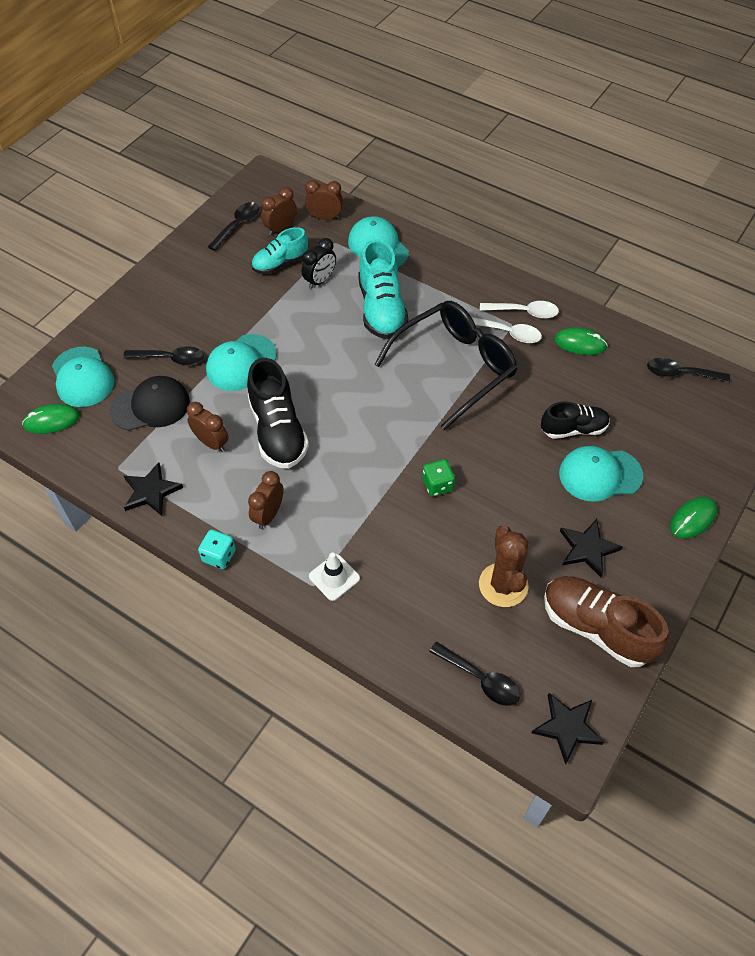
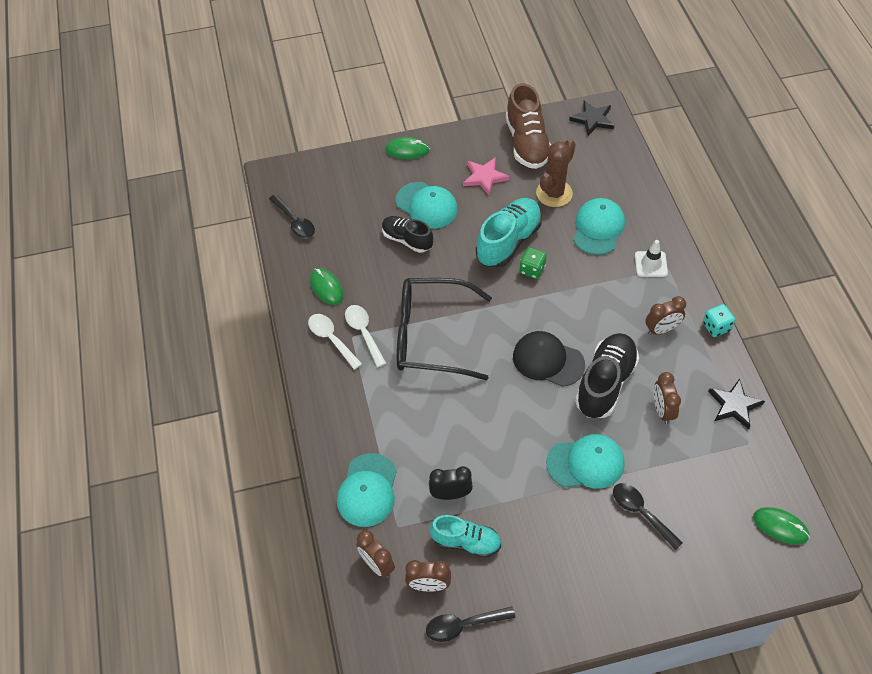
camera: 135 degrees left, 0 degrees up
turquoise cap [52,347,114,407] -> turquoise cap moved to [573,198,625,255]
black cap [110,376,190,431] -> black cap moved to [513,331,585,387]
turquoise shoe [358,239,408,339] -> turquoise shoe moved to [476,198,542,268]
black spoon [429,641,520,706] -> none
black star [560,519,623,577] -> pink star [463,157,510,195]

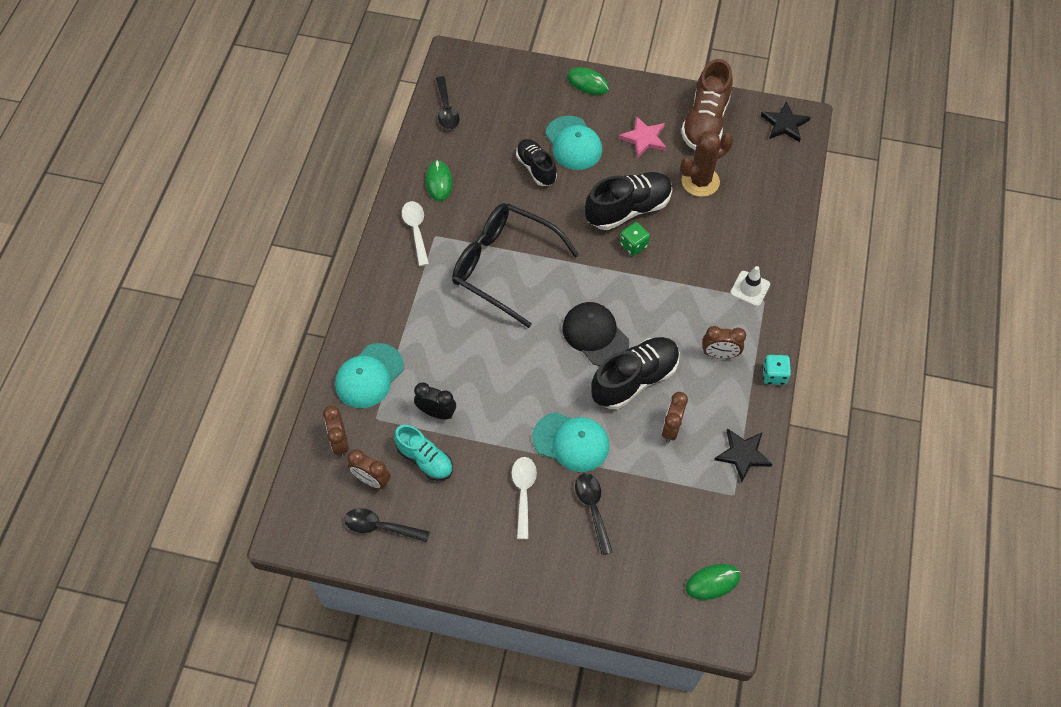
camera: 25 degrees right, 5 degrees up
white spoon [345,305,386,367] -> white spoon moved to [512,457,537,539]
turquoise shoe [476,198,542,268] -> black shoe [585,172,673,230]
turquoise cap [573,198,625,255] -> none
green mouse [753,507,810,545] -> green mouse turned 75 degrees counterclockwise [685,564,740,600]

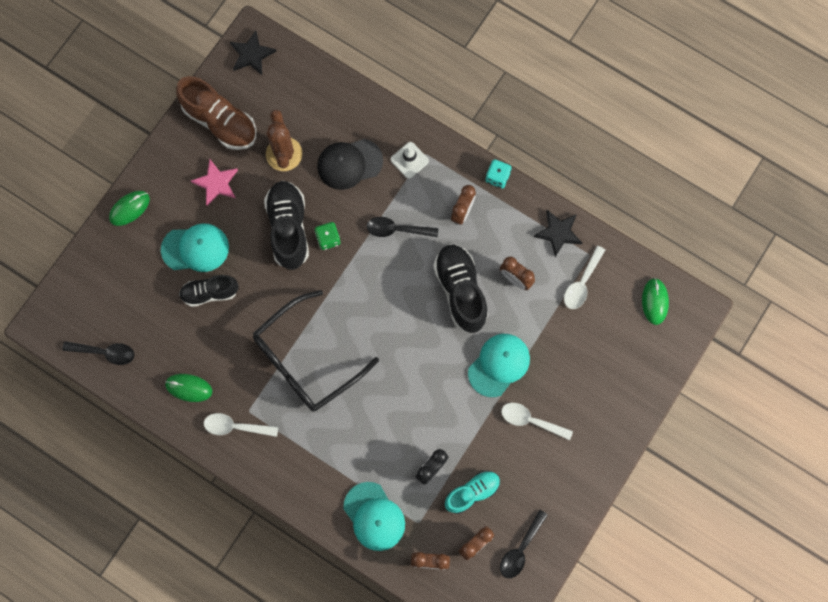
camera: 70 degrees left, 15 degrees up
black cap [563,302,629,366] -> black cap moved to [317,139,383,190]
black spoon [575,473,613,555] -> black spoon moved to [366,217,438,237]
none -> white spoon [564,246,605,309]

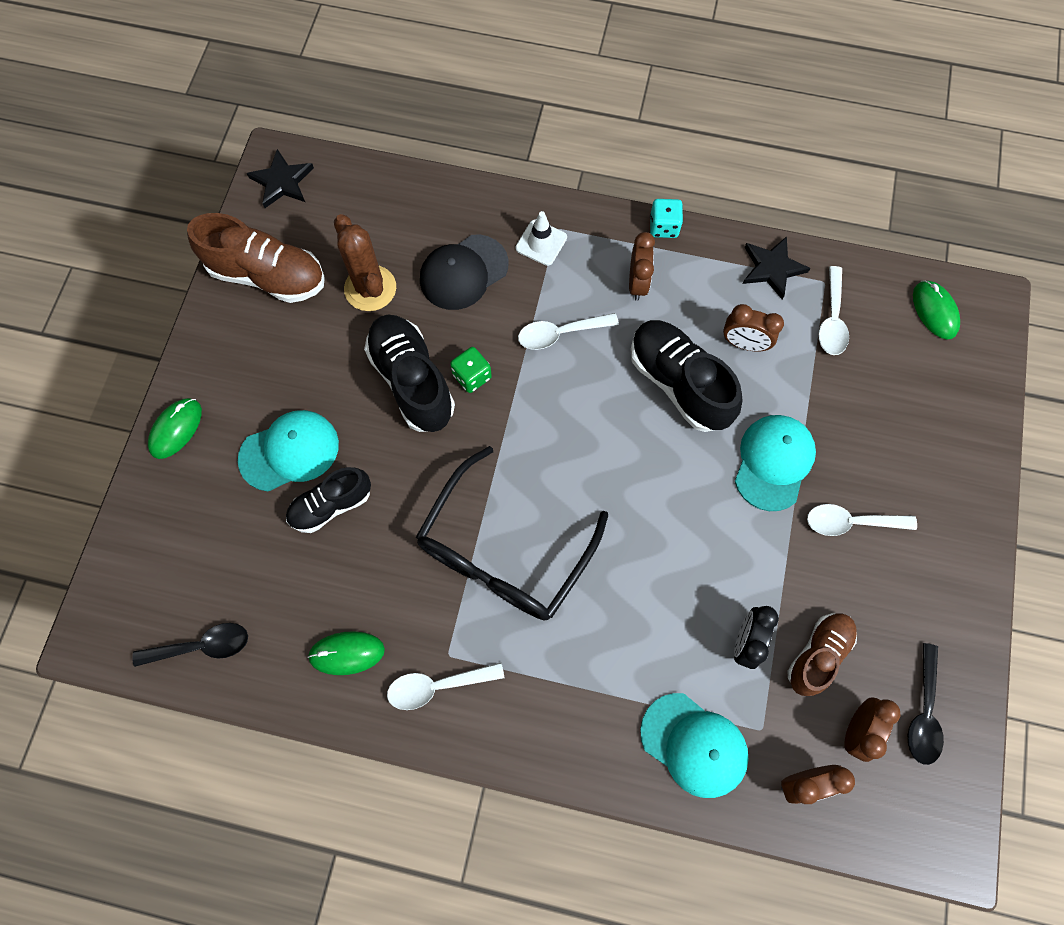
camera: 20 degrees left, 5 degrees down
pink star [191,159,238,206] -> none
black spoon [366,217,438,237] -> white spoon [518,313,619,350]
turquoise shoe [445,470,500,514] -> brown shoe [787,613,857,696]

